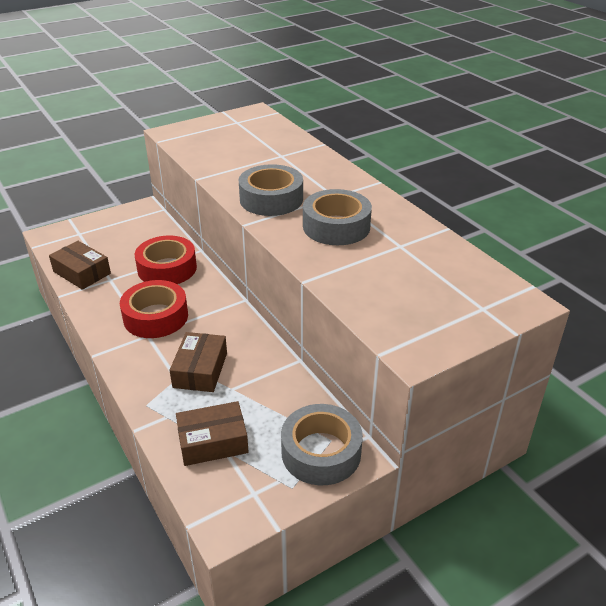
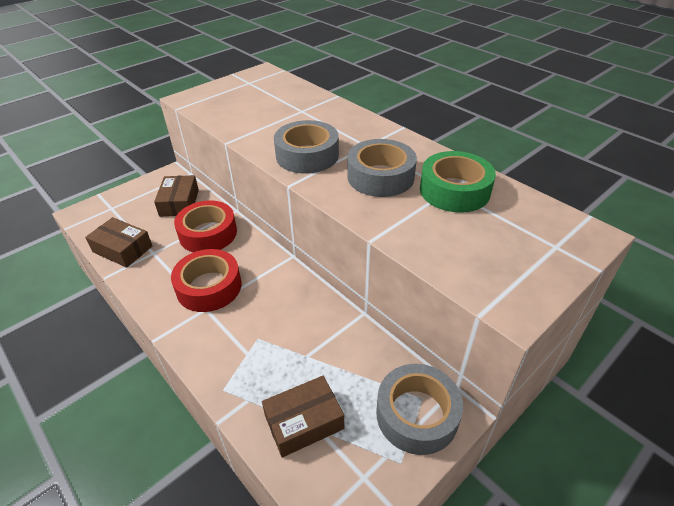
camera: 10 degrees left, 5 degrees up
brown box [169,332,227,392] -> brown box moved to [154,175,199,217]
none -> green tape [420,151,496,212]

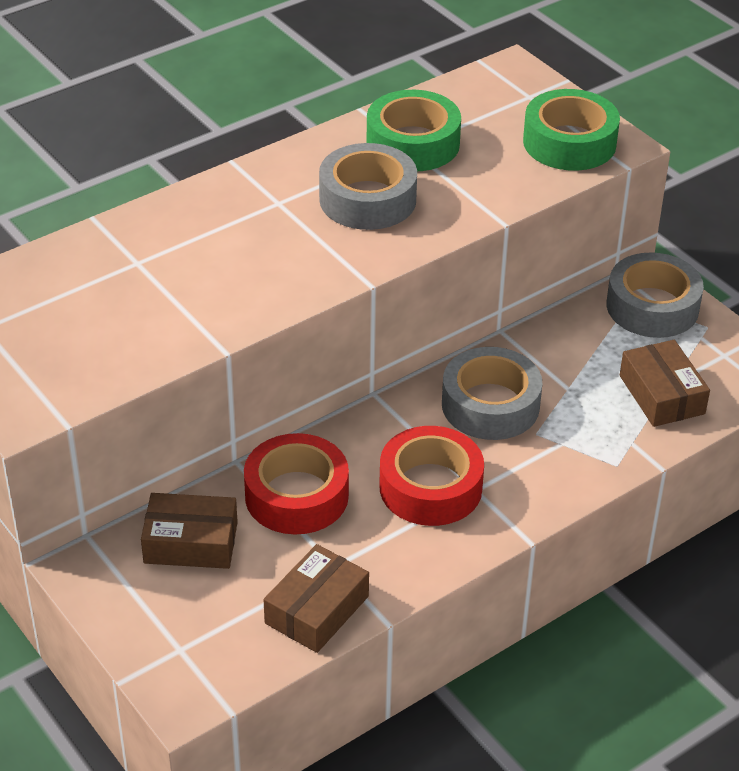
camera: 85 degrees left, 0 degrees up
grey tape [274,120,339,174] -> grey tape moved to [442,347,542,440]
none -> green tape [523,89,620,171]

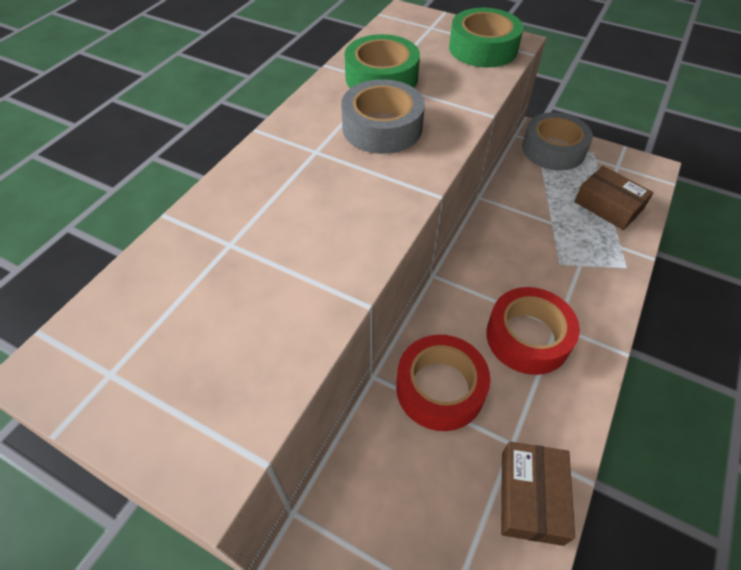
camera: 25 degrees left, 10 degrees up
brown box [141,493,238,569] -> none
grey tape [442,347,542,440] -> none

